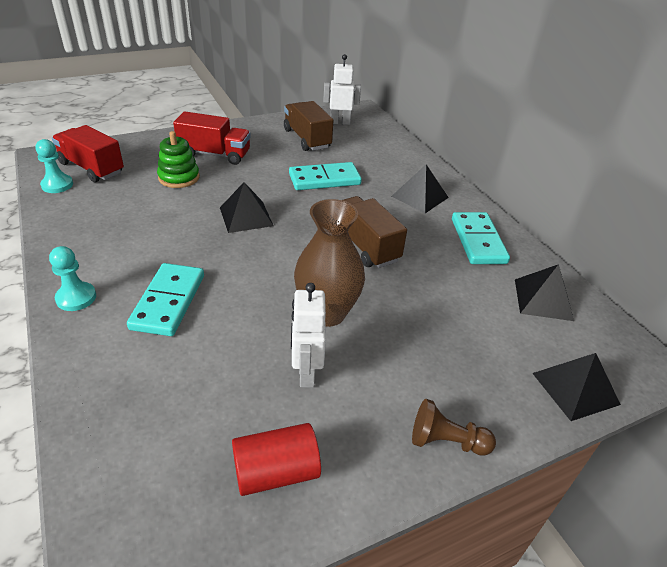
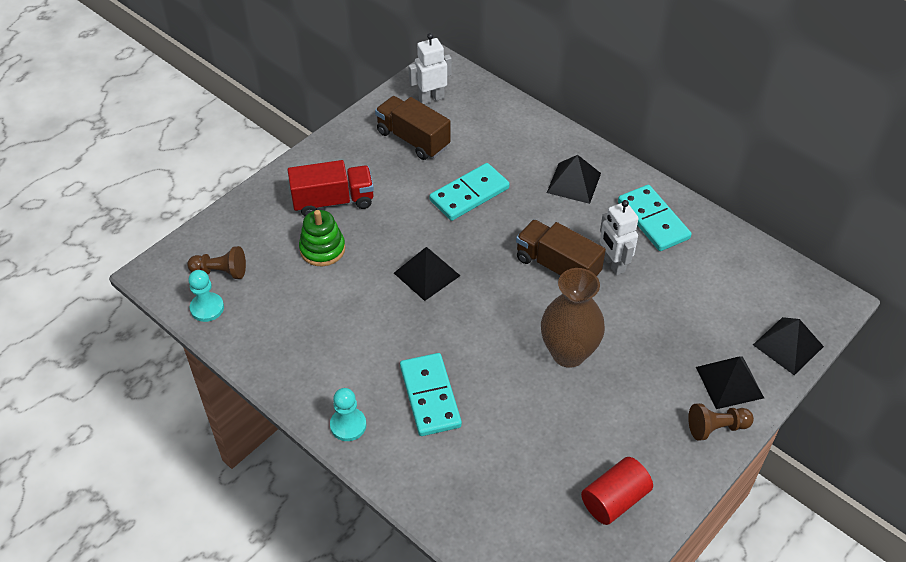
camera: 20 degrees left, 10 degrees up
red truck [52,125,124,182] -> brown pawn [187,246,246,279]
white robot [291,283,326,388] -> white robot moved to [600,200,639,275]
black pyramid [515,264,574,321] -> black pyramid moved to [696,356,764,409]

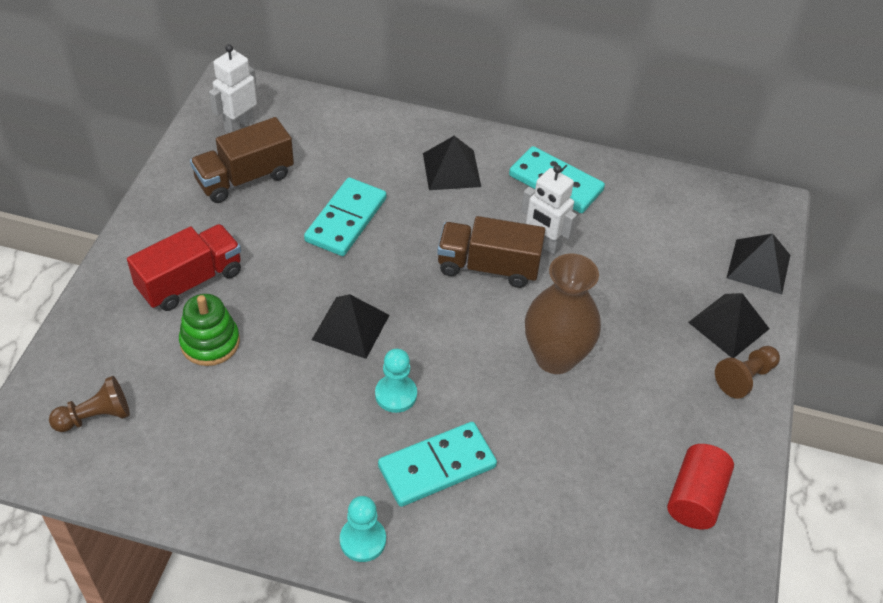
camera: 30 degrees left, 0 degrees up
turquoise pawn [188,270,224,322] -> turquoise pawn moved to [375,349,417,413]
brown truck [375,96,451,160] -> brown truck turned 45 degrees counterclockwise [190,117,294,203]
turquoise domino [400,353,462,436] -> turquoise domino turned 75 degrees counterclockwise [378,422,497,507]

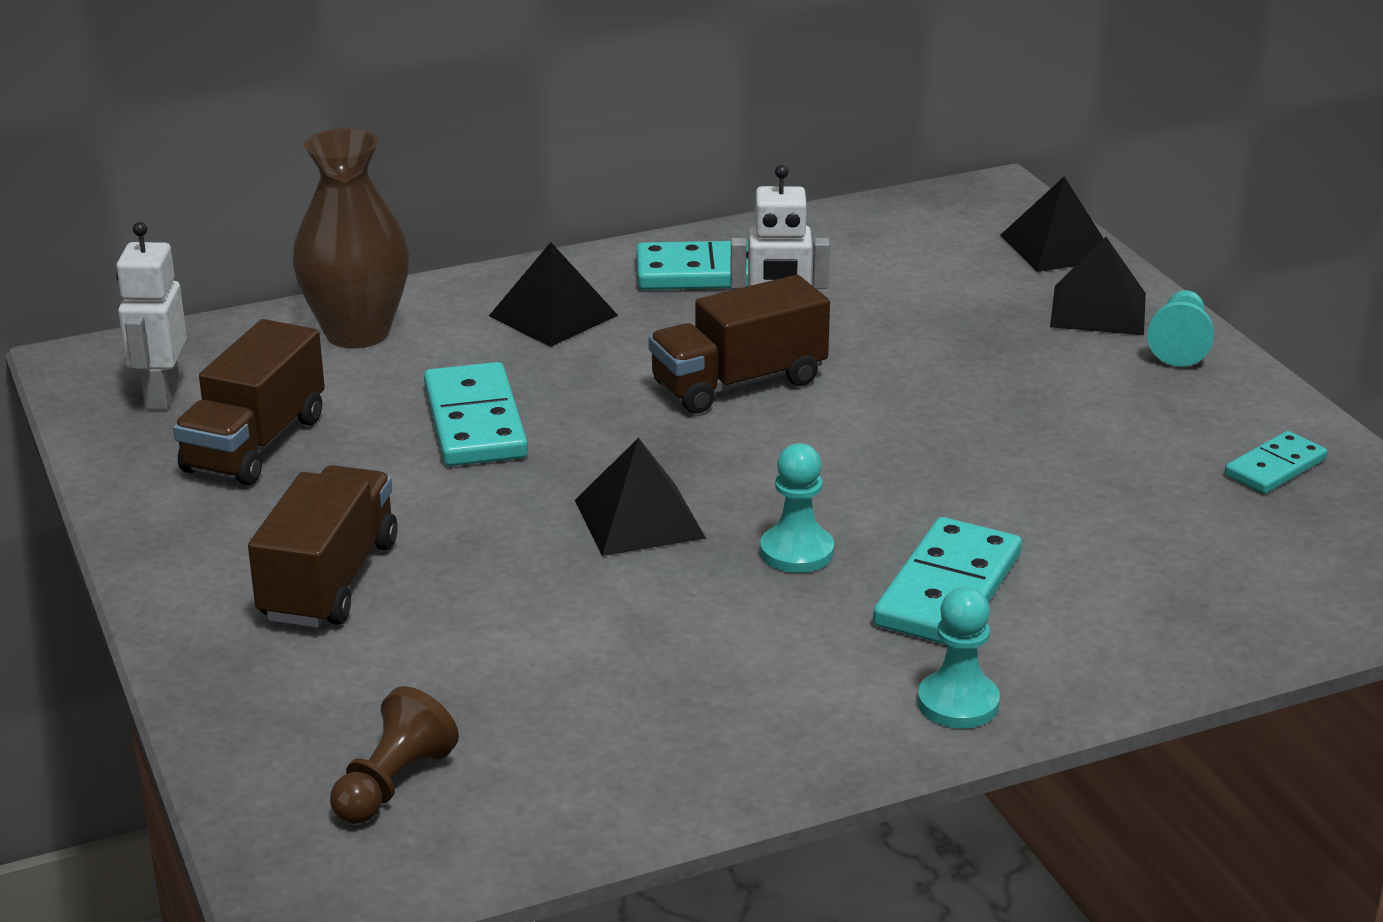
camera: 35 degrees left, 20 degrees down
red truck [127,224,241,311] -> brown truck [248,465,397,628]
green stacking toy [179,294,240,366] -> none
brown vase [525,254,601,374] -> brown vase moved to [292,128,410,348]
red cylinder [667,444,734,530] -> turquoise domino [1225,431,1327,494]
brown pawn [715,346,780,399] -> turquoise pawn [1147,290,1214,367]

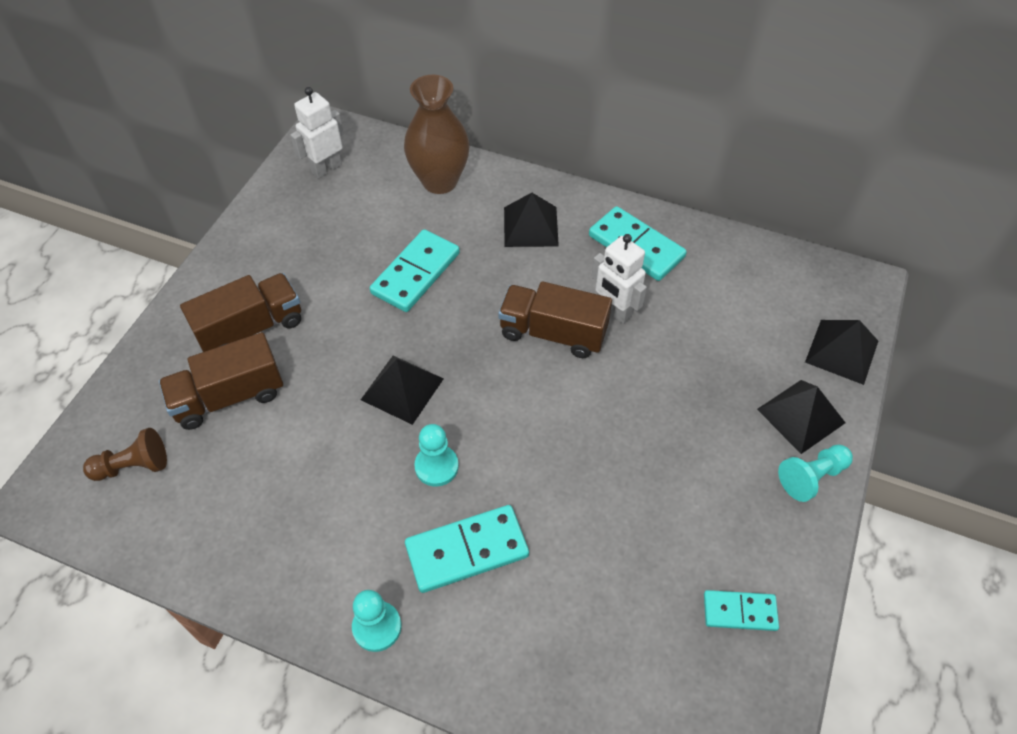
camera: 45 degrees right, 25 degrees up
brown truck [173,319,325,485] -> brown truck moved to [159,332,283,430]

